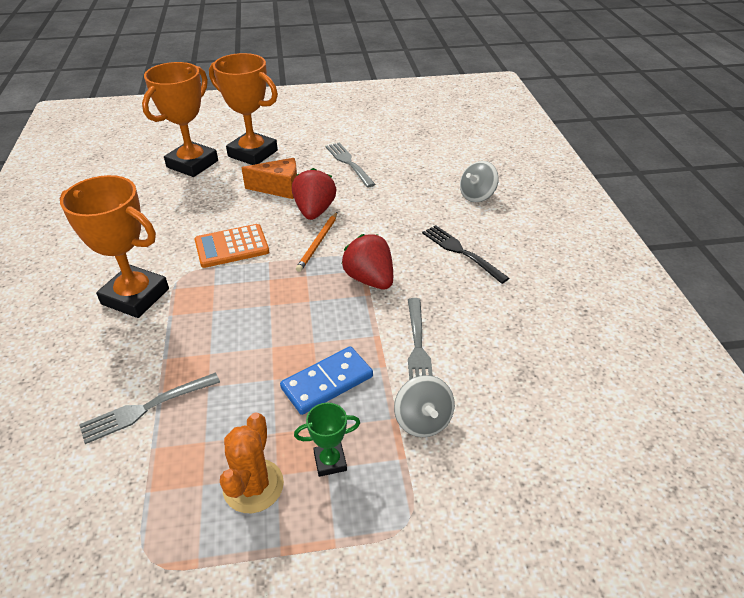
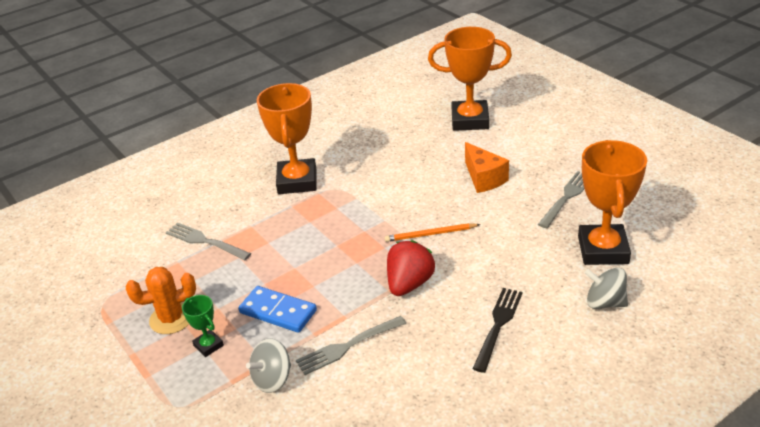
camera: 65 degrees right, 5 degrees down
orange calculator [195,224,269,268] -> none
orange trophy [209,53,278,165] -> orange trophy moved to [578,140,647,265]
red strawberry [292,168,337,220] -> none

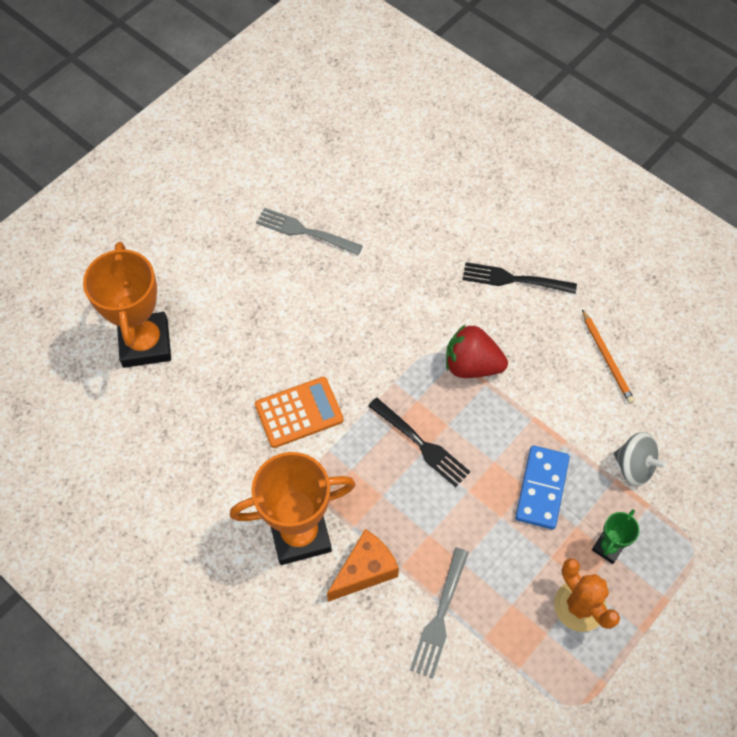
camera: 105 degrees left, 25 degrees up
grey fork [296,316,406,375] -> none
orange pencil [385,223,480,242] -> orange pencil moved to [582,309,635,403]
orange cheese [465,142,509,193] -> orange cheese moved to [327,529,399,602]
orange trophy [578,140,647,265] -> none
grey spinning top [585,268,628,309] -> none
none -> orange calculator [255,377,343,448]
none -> black fork [368,398,470,487]

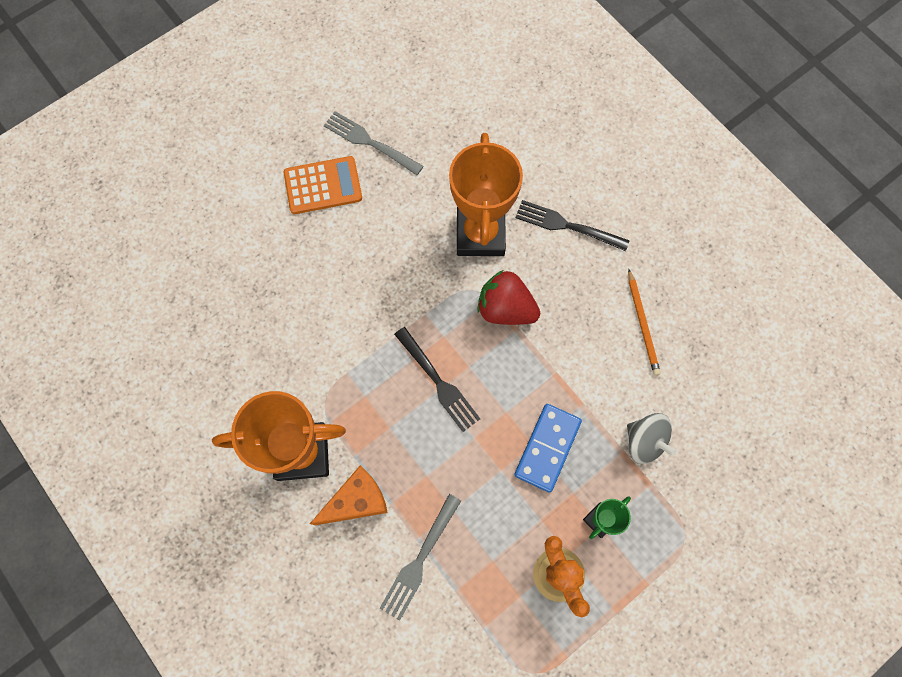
camera: 10 degrees right, 10 degrees up
orange trophy [83,242,171,368] -> orange trophy moved to [449,133,523,256]
orange calculator [255,377,343,448] -> orange calculator moved to [284,156,362,214]

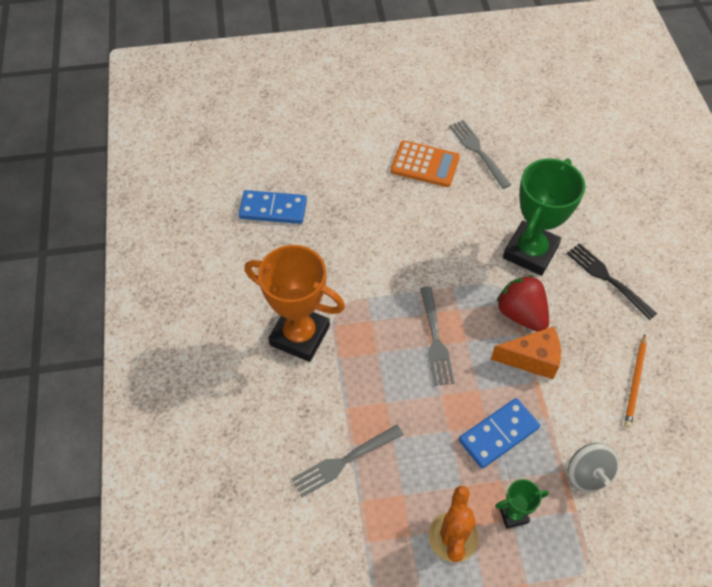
camera: 30 degrees right, 15 degrees down
orange cheese [310,465,388,525] -> orange cheese moved to [491,326,561,379]
black fork [394,327,480,432] -> grey fork [420,287,455,386]
orange trophy [449,133,523,256] -> green trophy [503,158,585,276]
none -> blue domino [239,190,307,224]

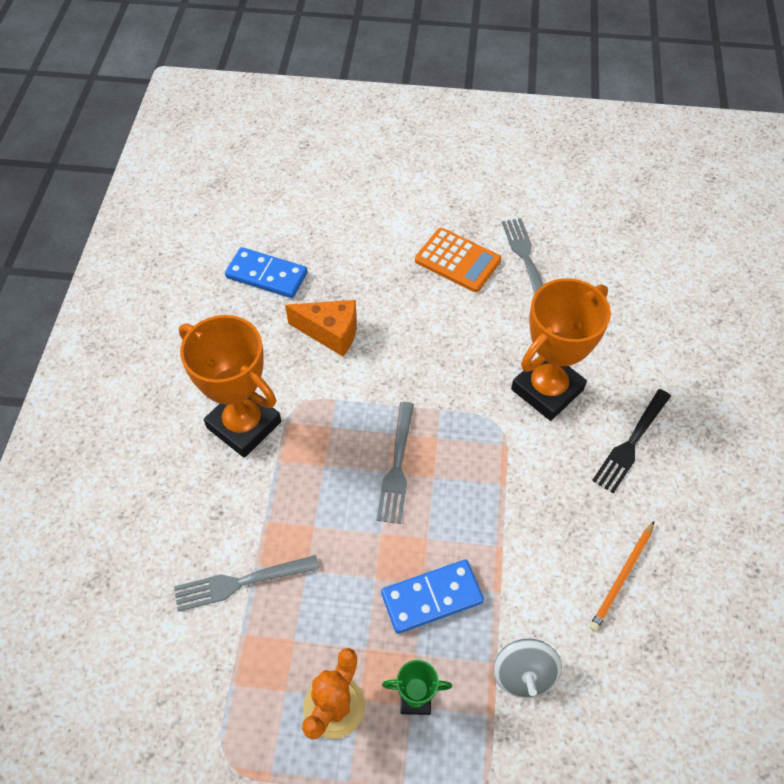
camera: 15 degrees right, 0 degrees up
orange cheese [491,326,561,379] -> orange cheese moved to [285,300,357,356]
red strawberry [496,275,549,332] -> none
green trophy [503,158,585,276] -> orange trophy [511,278,611,421]
black fork [566,243,657,320] -> black fork turned 120 degrees counterclockwise [592,389,671,494]

